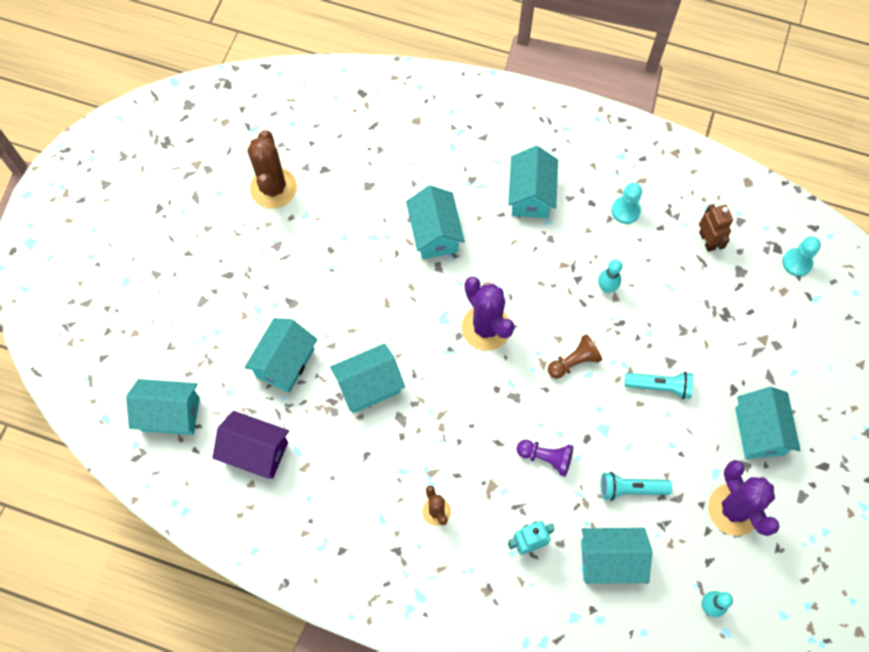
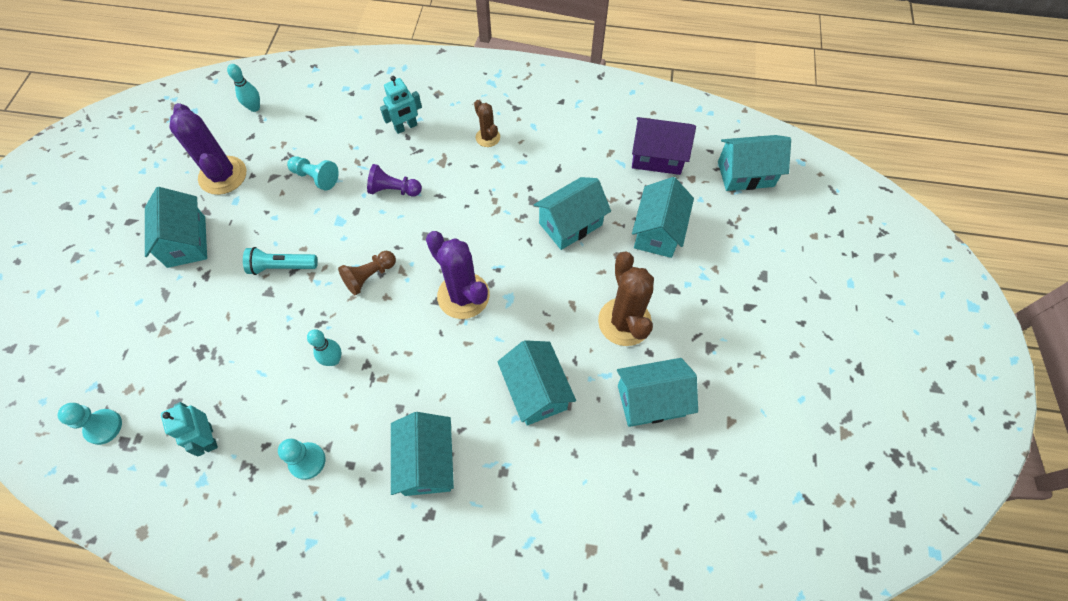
camera: 170 degrees right, 5 degrees down
brown cactus [248,130,297,209] -> brown cactus moved to [598,251,654,346]
turquoise house [581,528,652,584] -> turquoise house moved to [617,358,698,427]
turquoise flashlight [601,472,672,501] -> turquoise pawn [287,156,339,191]
brown robot [699,204,733,252] -> turquoise robot [161,402,218,457]

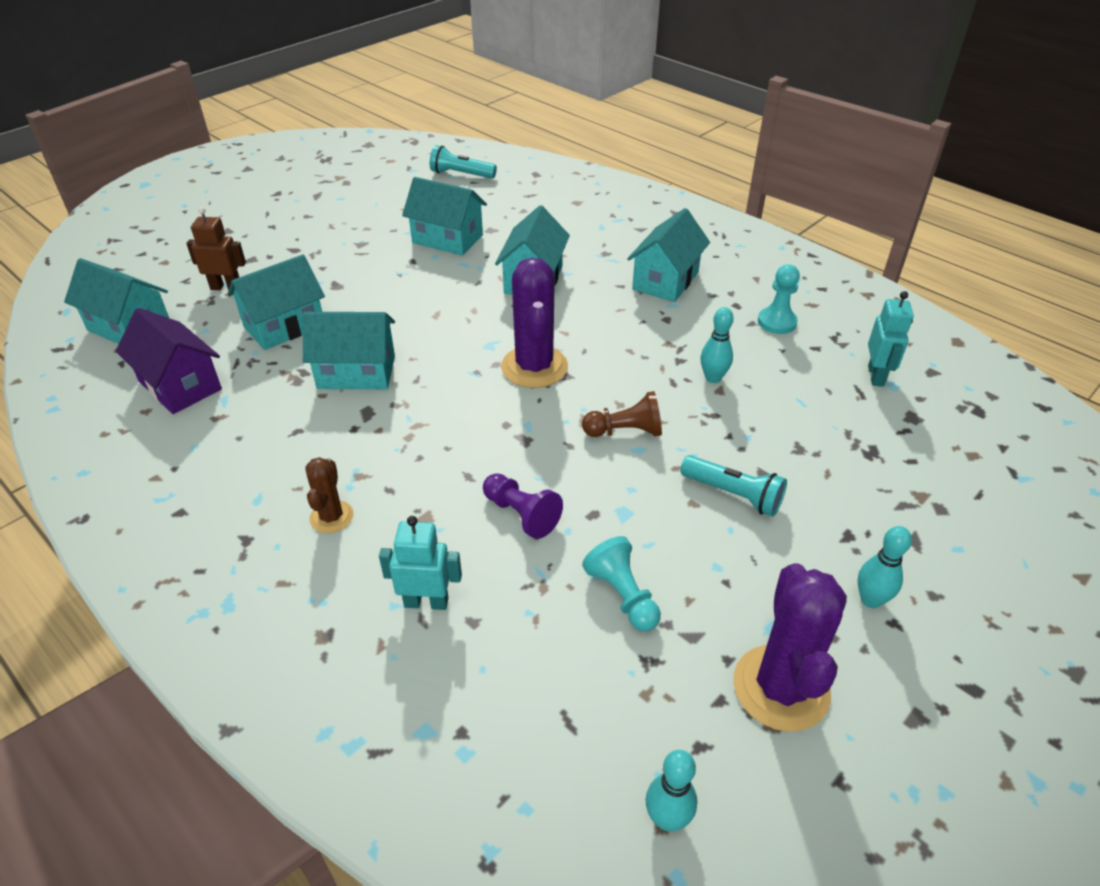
camera: 145 degrees left, 20 degrees down
turquoise pawn [57,403,122,445] -> none
turquoise house [145,187,207,268] -> turquoise bowling pin [858,526,912,608]
brown cactus [598,251,654,346] -> none
none -> brown robot [186,207,246,290]
none -> turquoise flashlight [430,145,497,179]

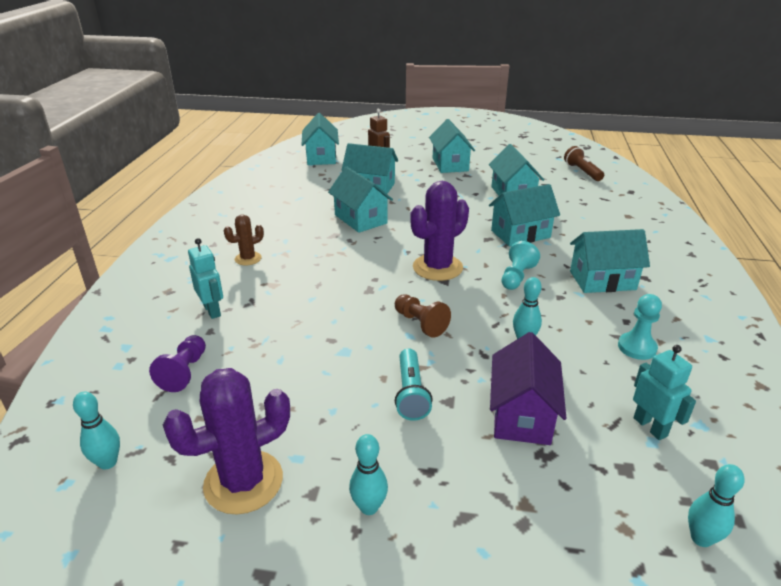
camera: 55 degrees right, 10 degrees down
purple house [116,308,222,414] -> purple house moved to [490,332,566,445]
turquoise flashlight [430,145,497,179] -> brown flashlight [564,146,604,181]
purple pawn [483,473,563,539] -> purple pawn moved to [149,335,206,392]
turquoise pawn [582,536,661,631] -> turquoise pawn moved to [502,241,540,290]
turquoise robot [868,291,914,387] -> turquoise robot turned 90 degrees counterclockwise [633,345,696,440]
none -> turquoise house [429,119,475,173]
none -> turquoise bowling pin [688,464,745,547]

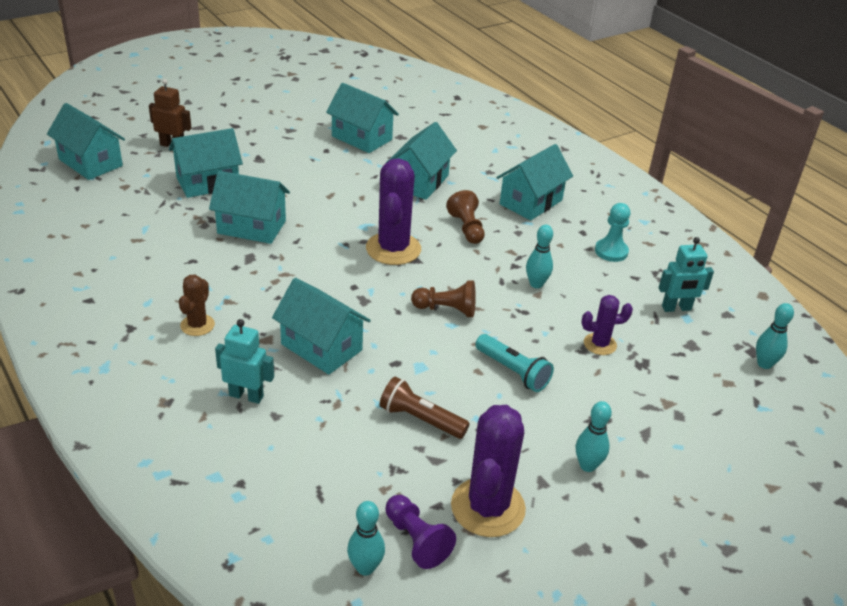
camera: 45 degrees left, 5 degrees up
purple pawn [149,335,206,392] -> purple pawn moved to [385,495,456,569]
turquoise house [429,119,475,173] -> turquoise house moved to [272,278,371,375]
purple house [490,332,566,445] -> purple cactus [582,295,633,355]
turquoise pawn [502,241,540,290] -> brown pawn [446,190,485,244]
brown flashlight [564,146,604,181] -> brown flashlight moved to [379,377,470,439]
turquoise robot [633,345,696,440] -> turquoise robot turned 150 degrees clockwise [659,237,714,312]

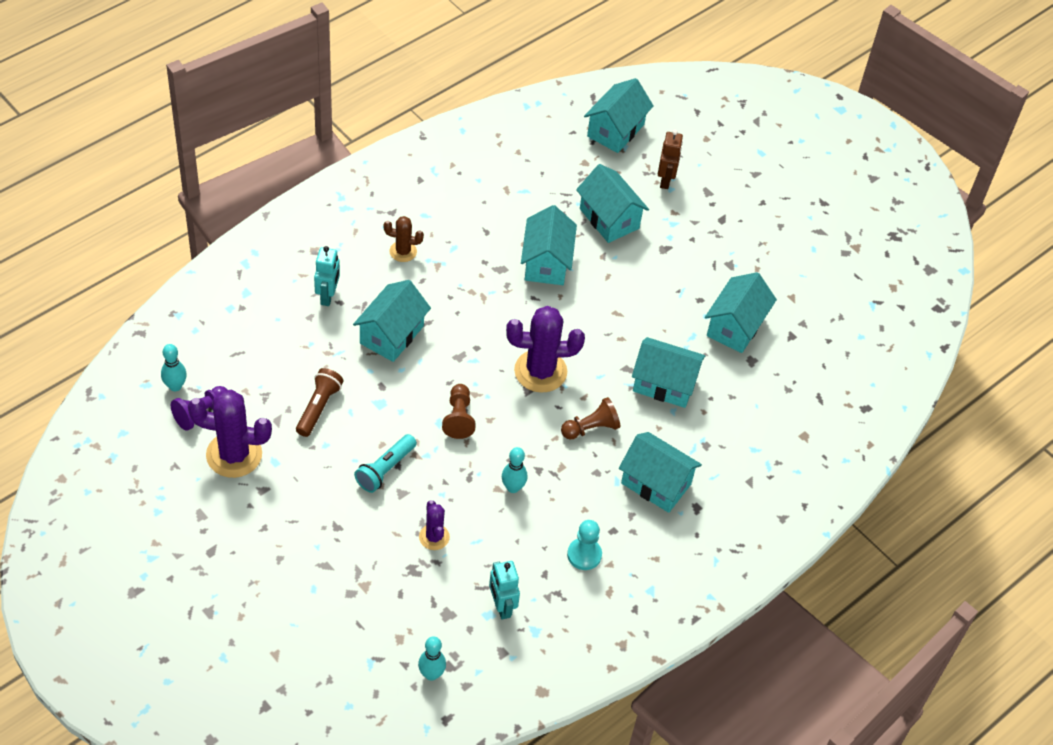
camera: 80 degrees right, 15 degrees up
turquoise bowling pin [576,401,612,472] -> none

